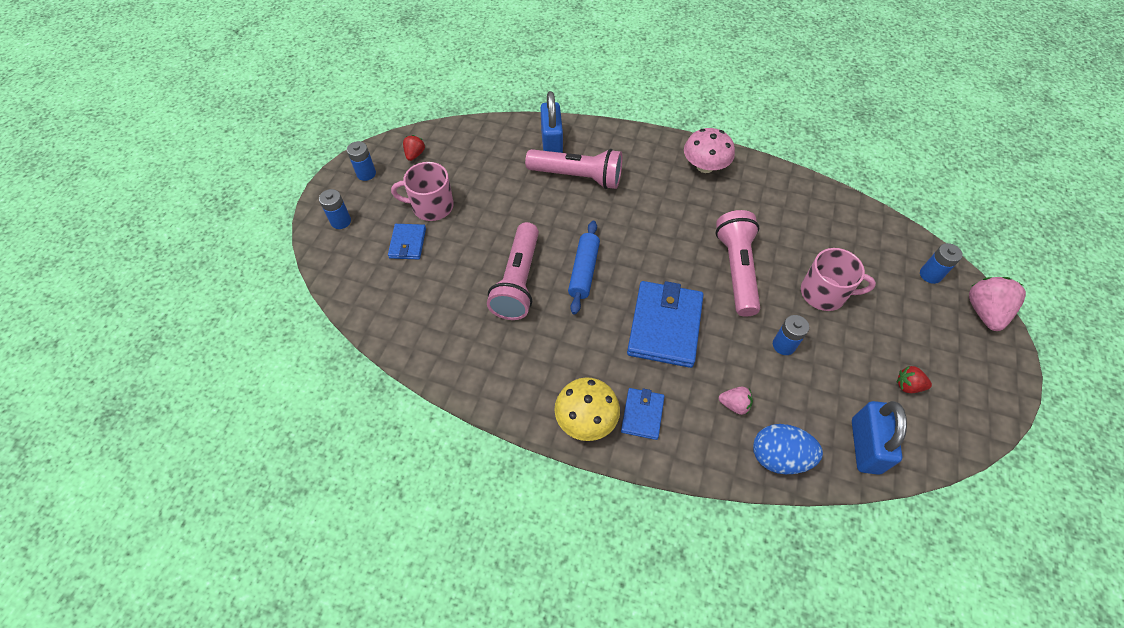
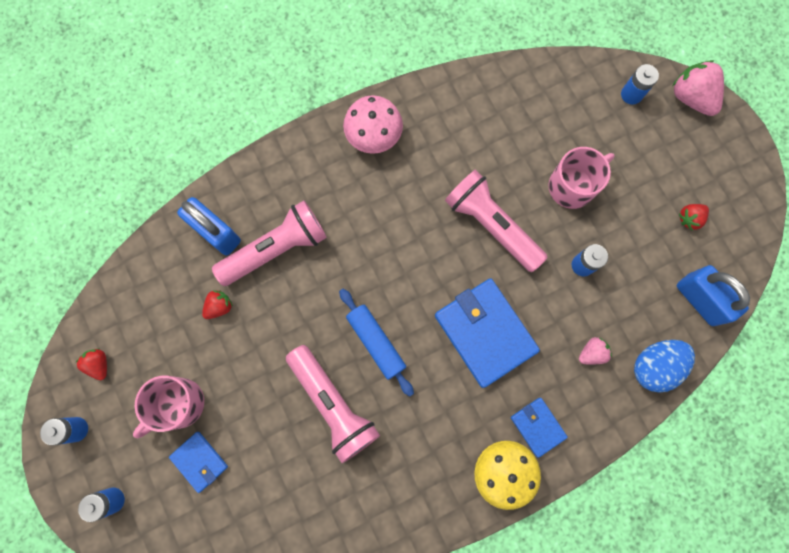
camera: 45 degrees left, 20 degrees up
none -> red strawberry [202,290,233,319]

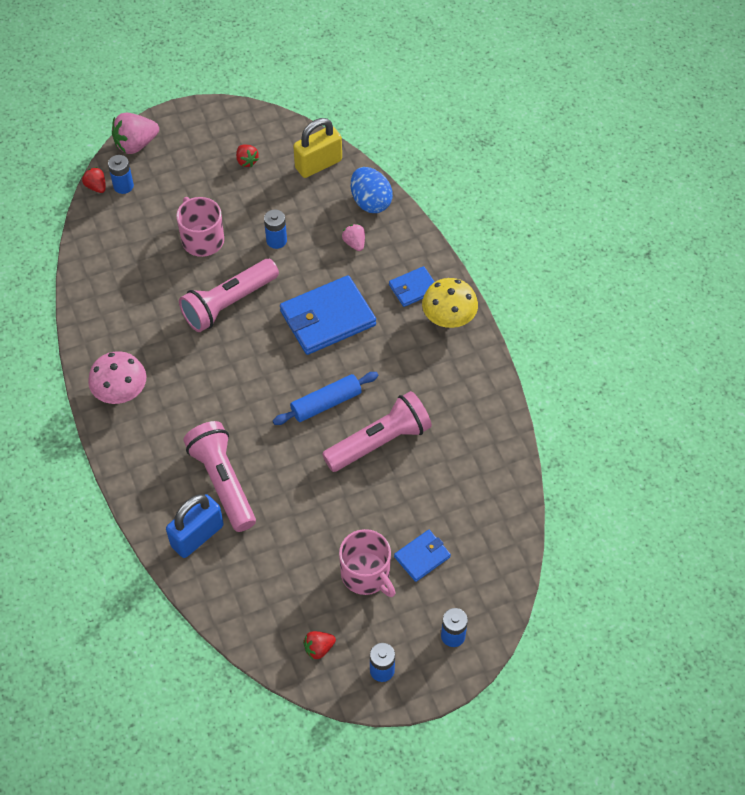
camera: 85 degrees left, 20 degrees down
red strawberry [202,290,233,319] -> red strawberry moved to [82,167,106,193]
blue padlock [677,265,750,326] -> yellow padlock [293,118,342,178]

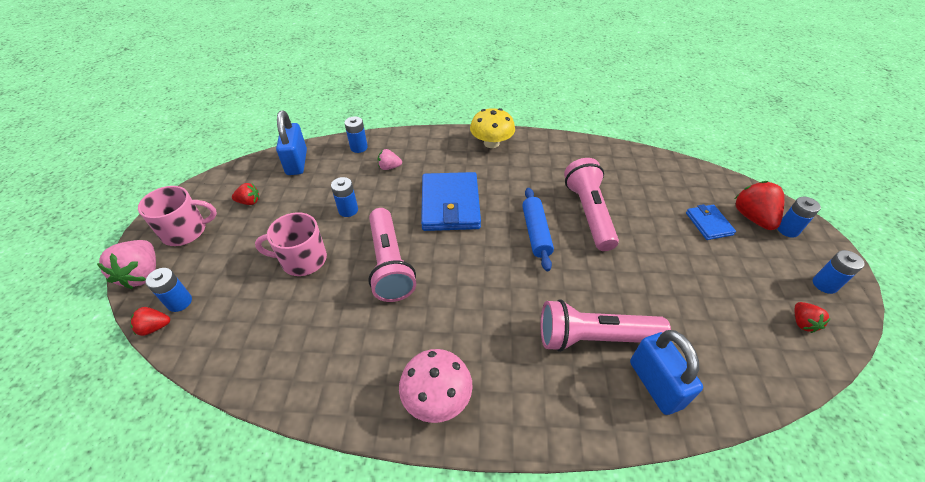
camera: 65 degrees left, 10 degrees down
yellow padlock [293,118,342,178] -> blue padlock [276,111,307,175]
pink mug [339,529,396,597] -> pink mug moved to [138,186,217,246]
blue egg [351,167,393,213] -> blue battery [344,116,368,153]
blue wallet [389,266,434,307] -> none
none -> red strawberry [735,181,785,230]

